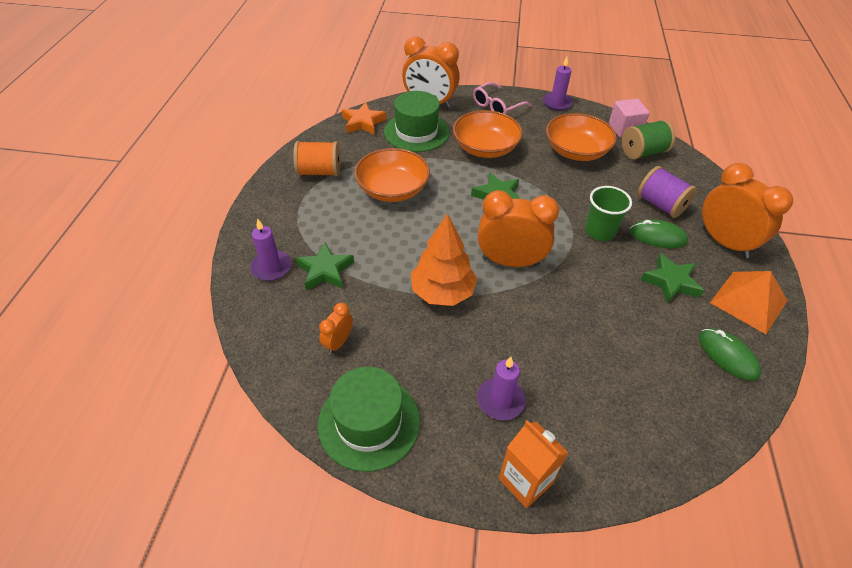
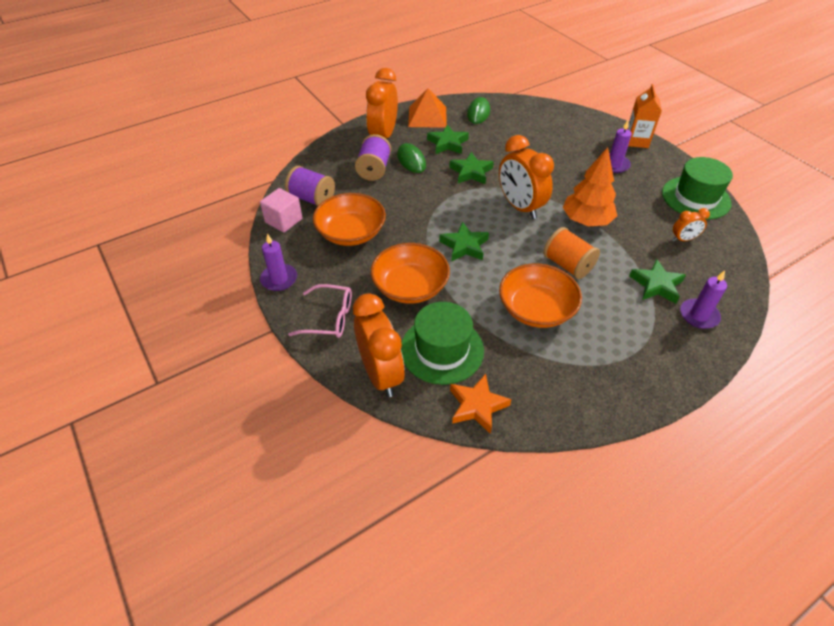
camera: 130 degrees left, 0 degrees up
orange spool [293,141,340,176] -> orange spool moved to [543,227,600,279]
green cup [585,186,632,241] -> none
green spool [622,120,675,159] -> purple spool [285,166,335,206]
none -> green star [449,152,494,184]

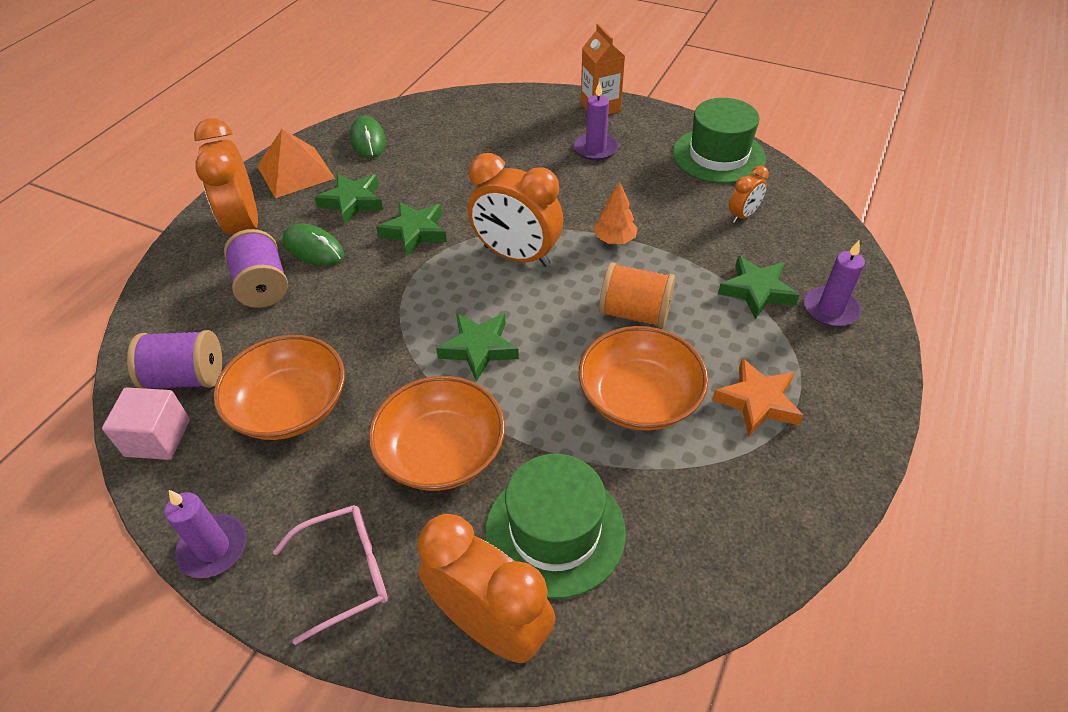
camera: 30 degrees left, 0 degrees up
orange star [450,374,512,434] -> orange star moved to [712,358,803,436]
orange tree [562,147,617,227] -> orange tree [594,182,638,244], size x0.56

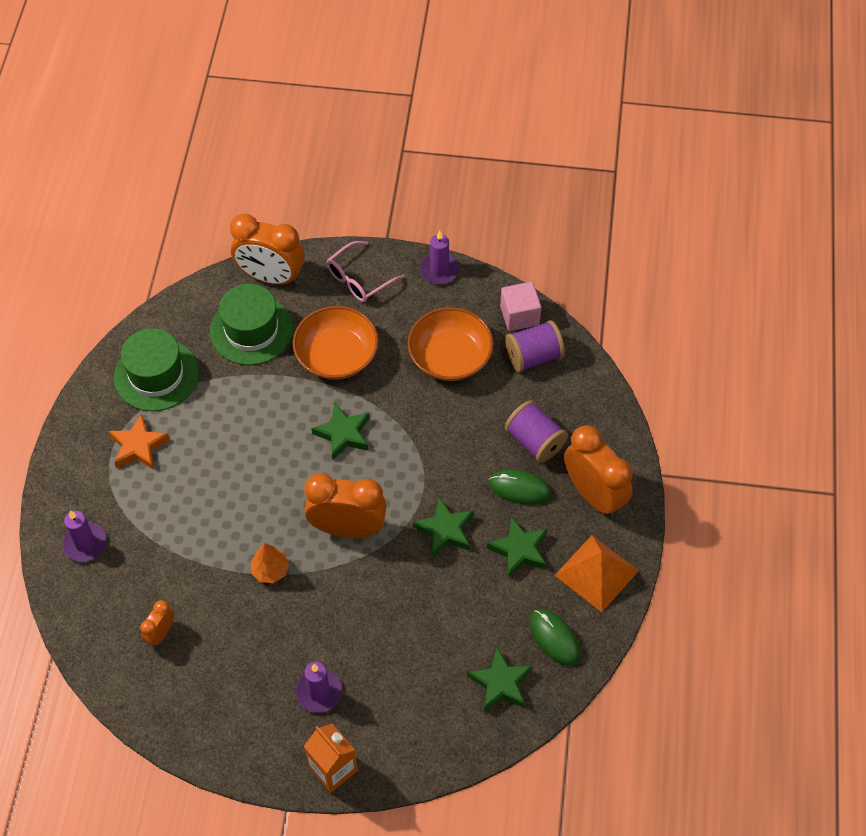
camera: 160 degrees right, 10 degrees up
orange bowl [578,326,708,431] -> none
orange spool [599,262,676,328] -> none
green hat [673,98,766,184] -> green hat moved to [114,328,199,411]
green star [718,256,800,320] -> green star moved to [467,647,533,712]

